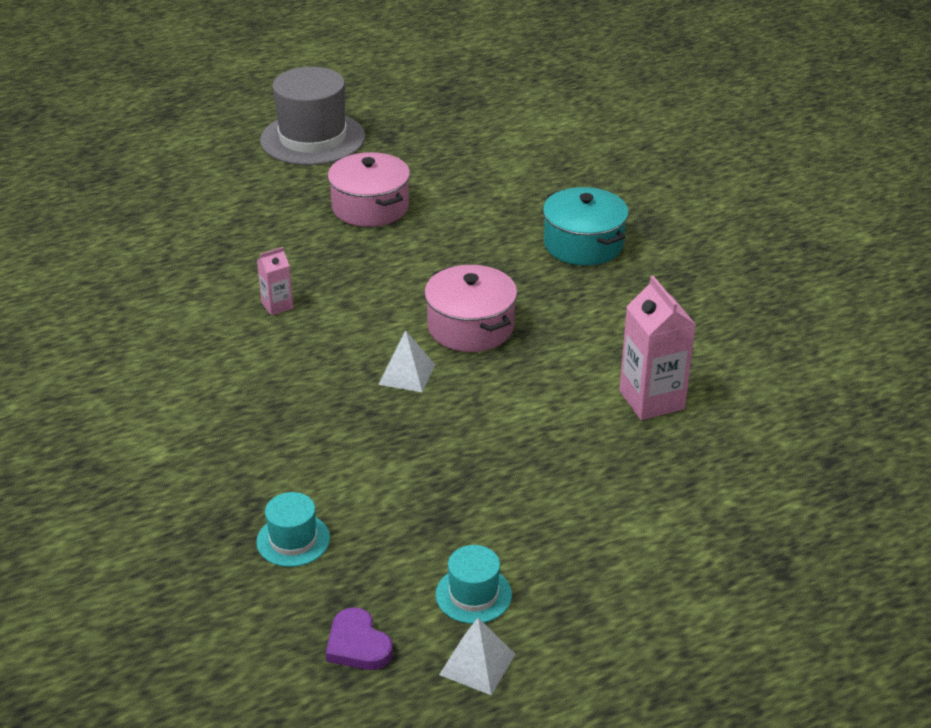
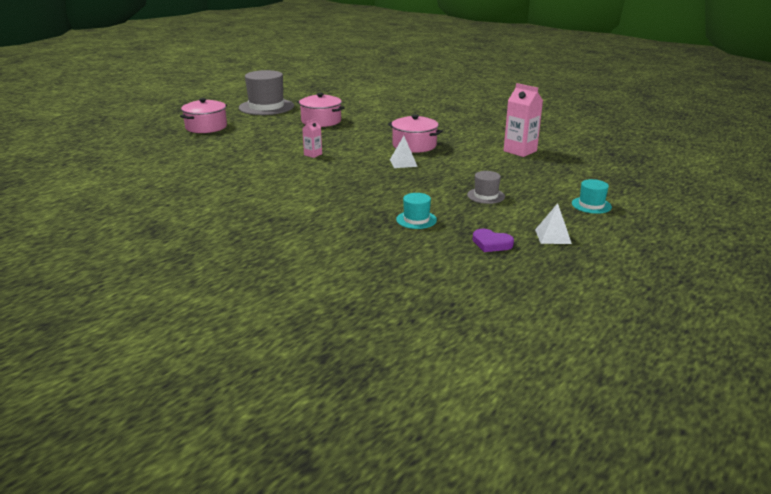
camera: 25 degrees left, 10 degrees down
turquoise hat [436,545,512,624] -> turquoise hat moved to [572,179,612,214]
turquoise pot [543,187,629,266] -> none
none -> pink pot [180,98,227,133]
none -> grey hat [467,171,505,204]

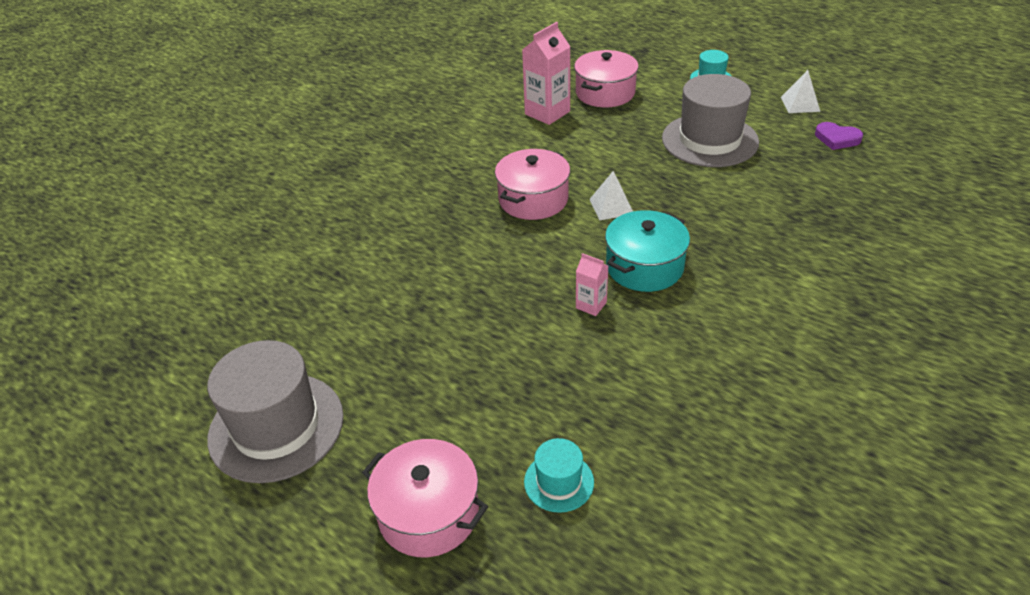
camera: 90 degrees left, 15 degrees up
pink pot [297,93,345,127] -> pink pot moved to [574,50,639,107]
turquoise hat [396,193,437,229] -> turquoise hat moved to [524,438,594,513]
grey hat [467,171,505,204] -> grey hat [662,74,759,167], size x2.07
purple heart [473,229,514,252] -> purple heart turned 90 degrees clockwise [815,122,863,150]
none -> turquoise pot [605,210,690,292]

